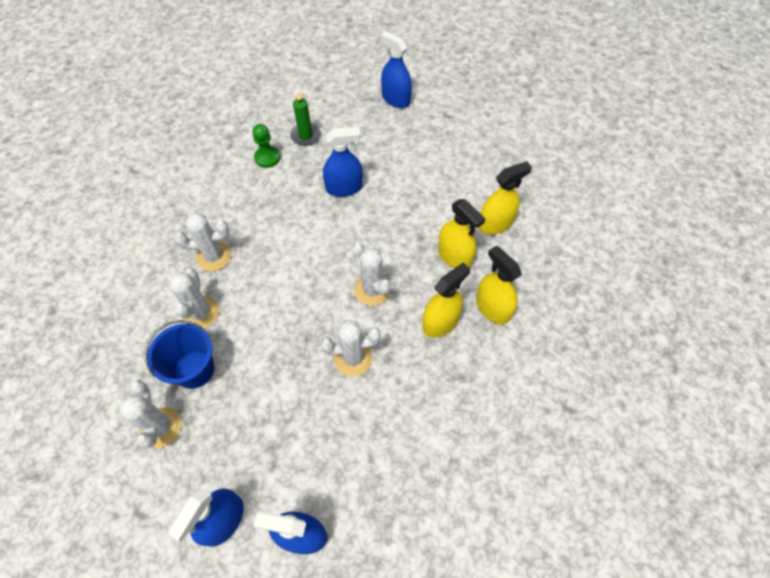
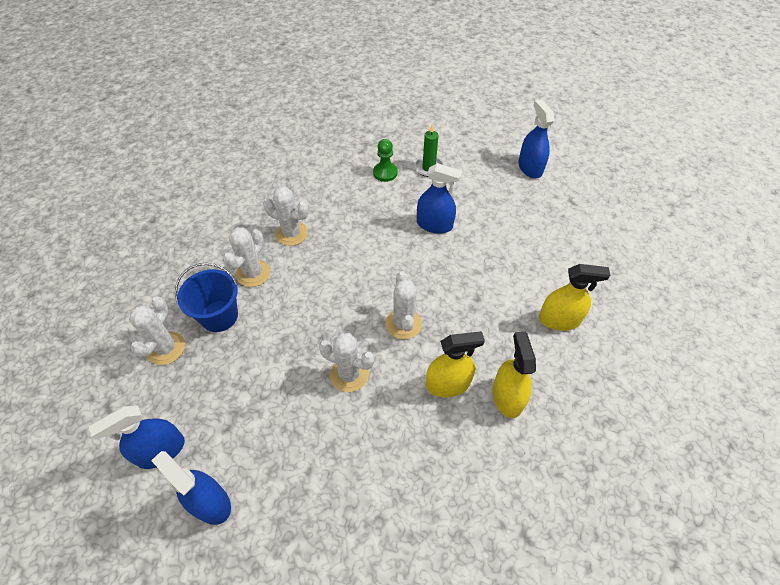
camera: 30 degrees right, 5 degrees down
yellow spray bottle [438,199,485,268] -> none

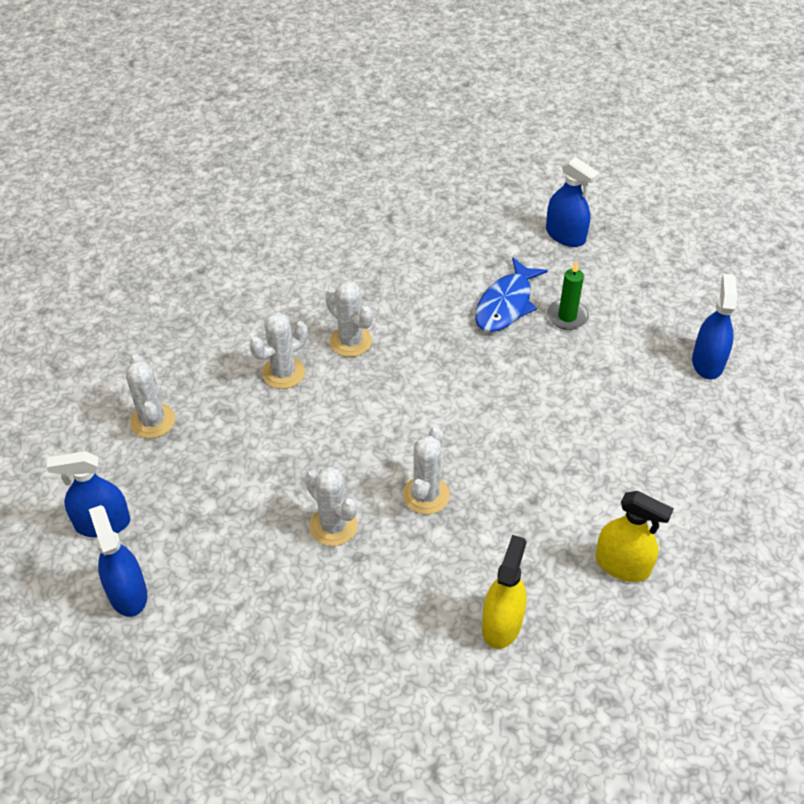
camera: 25 degrees right, 5 degrees down
white cactus [129,296,185,365] -> white cactus turned 60 degrees counterclockwise [126,354,175,438]
blue bucket [175,263,238,332] -> none
green pawn [373,139,398,182] -> blue fish [475,257,548,332]
blue spray bottle [417,163,462,234] -> blue spray bottle moved to [546,157,599,247]
yellow spray bottle [426,331,485,397] -> none

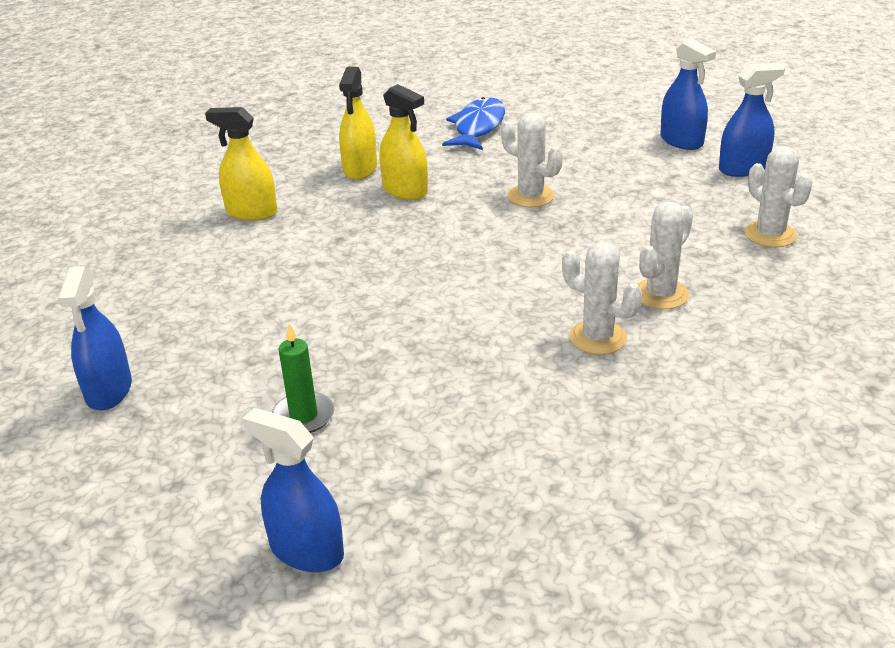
camera: 170 degrees right, 15 degrees down
white cactus [403,427,450,514] -> none
blue fish [475,257,548,332] -> blue fish moved to [442,97,505,150]
none -> yellow spray bottle [379,84,428,200]

